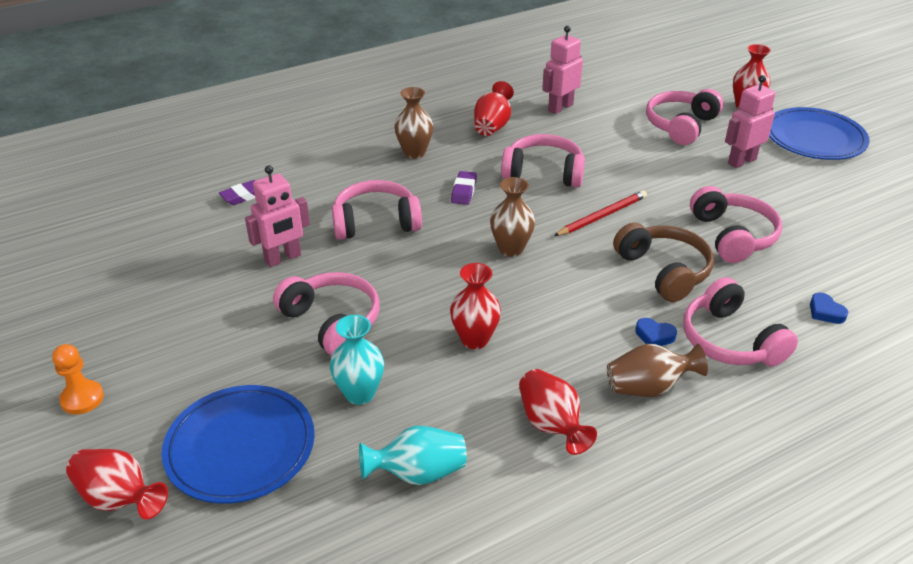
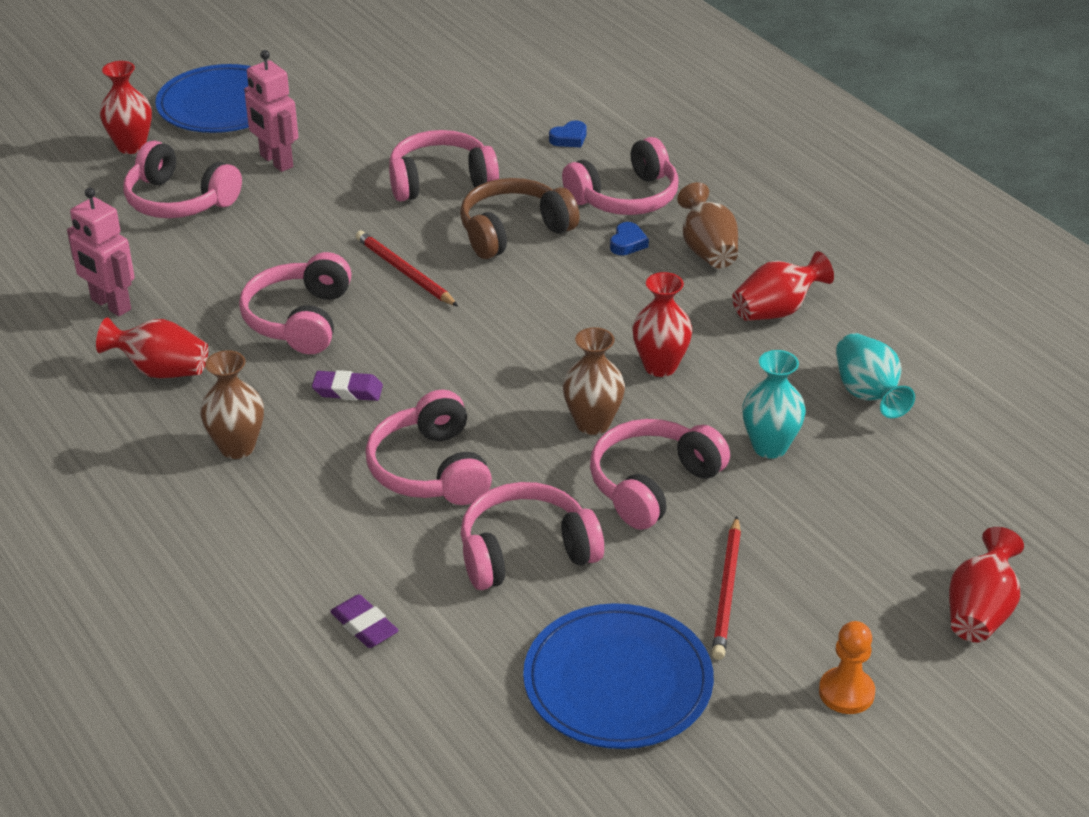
camera: 95 degrees left, 0 degrees up
blue plate [161,385,315,504] -> blue plate moved to [523,603,714,749]
pink robot [245,165,310,267] -> pink headphones [461,482,604,590]
brown vase [490,177,535,257] -> brown vase moved to [563,327,625,435]
none -> red pencil [712,516,741,660]

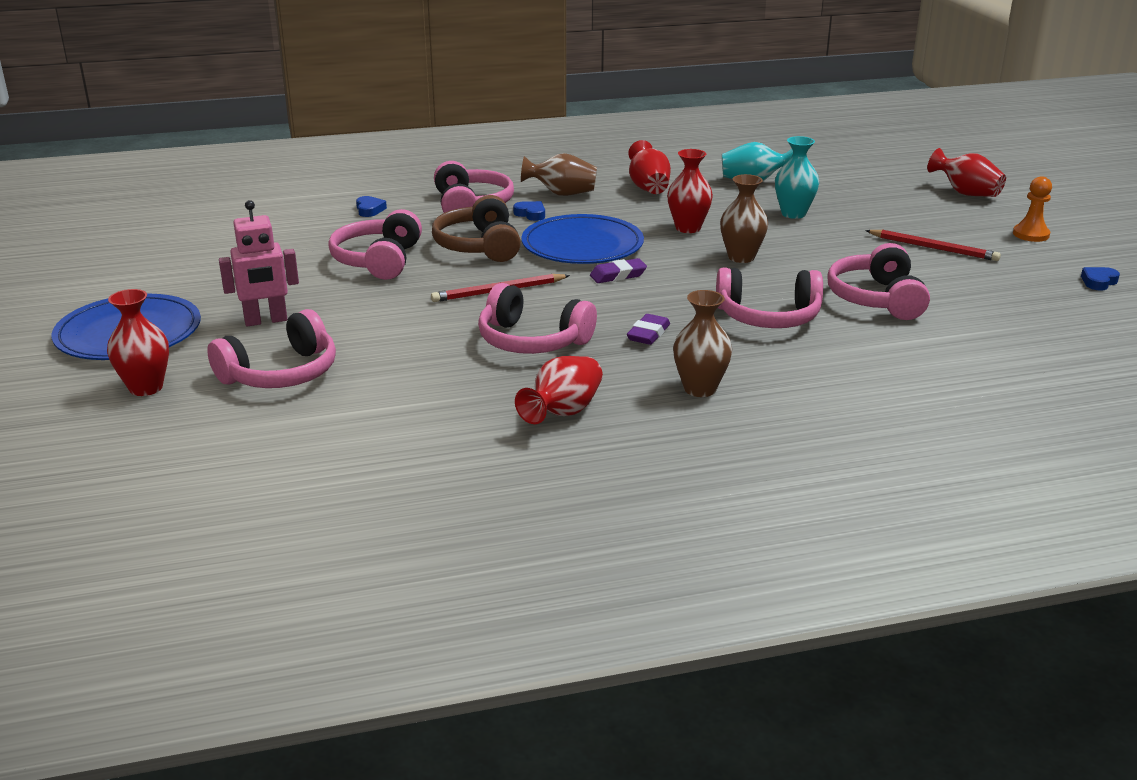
camera: 70 degrees left, 10 degrees down
pink robot [67,188,134,316] -> none
purple eraser [330,594,399,648] -> purple eraser moved to [590,258,647,283]
blue plate [523,603,714,749] -> blue plate moved to [521,214,644,264]
pink headphones [590,419,730,530] -> none
none -> blue heart [1081,267,1120,291]

